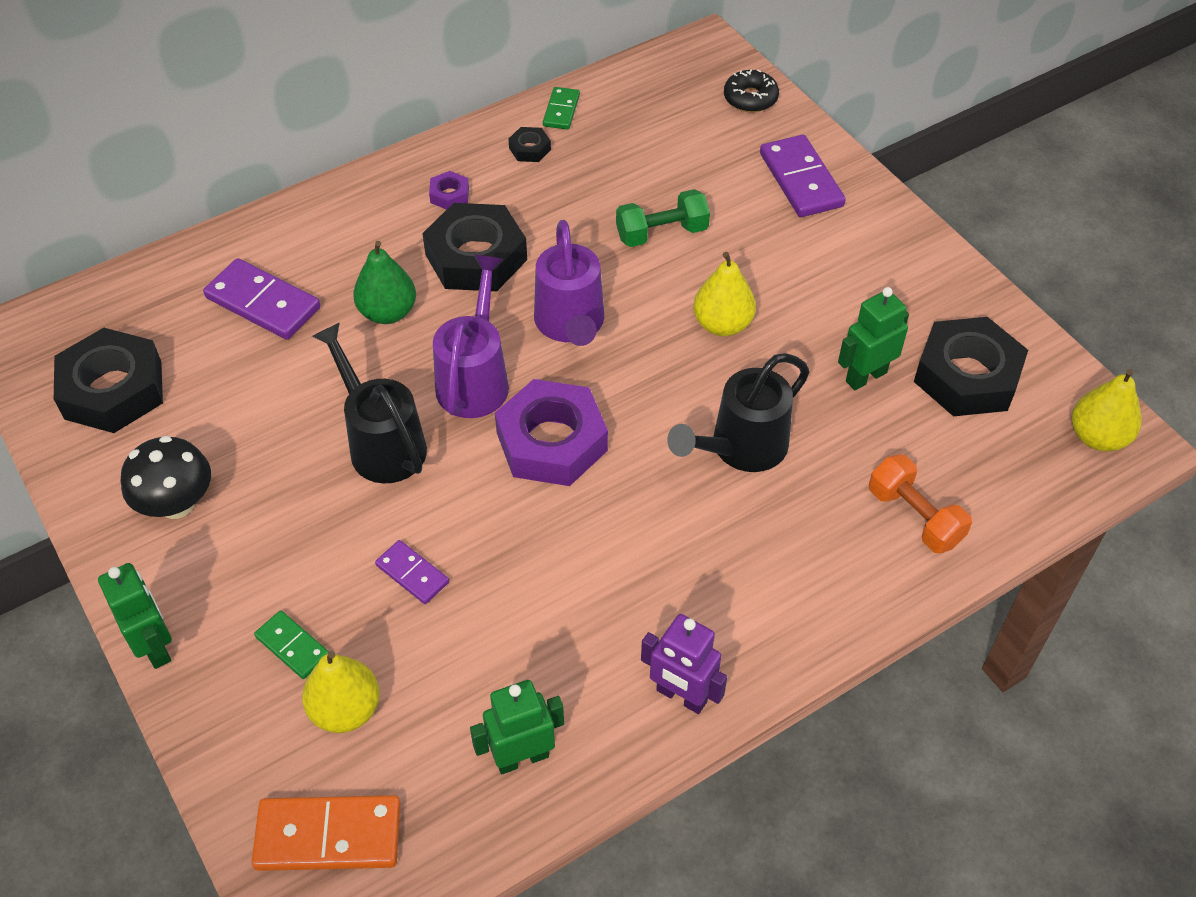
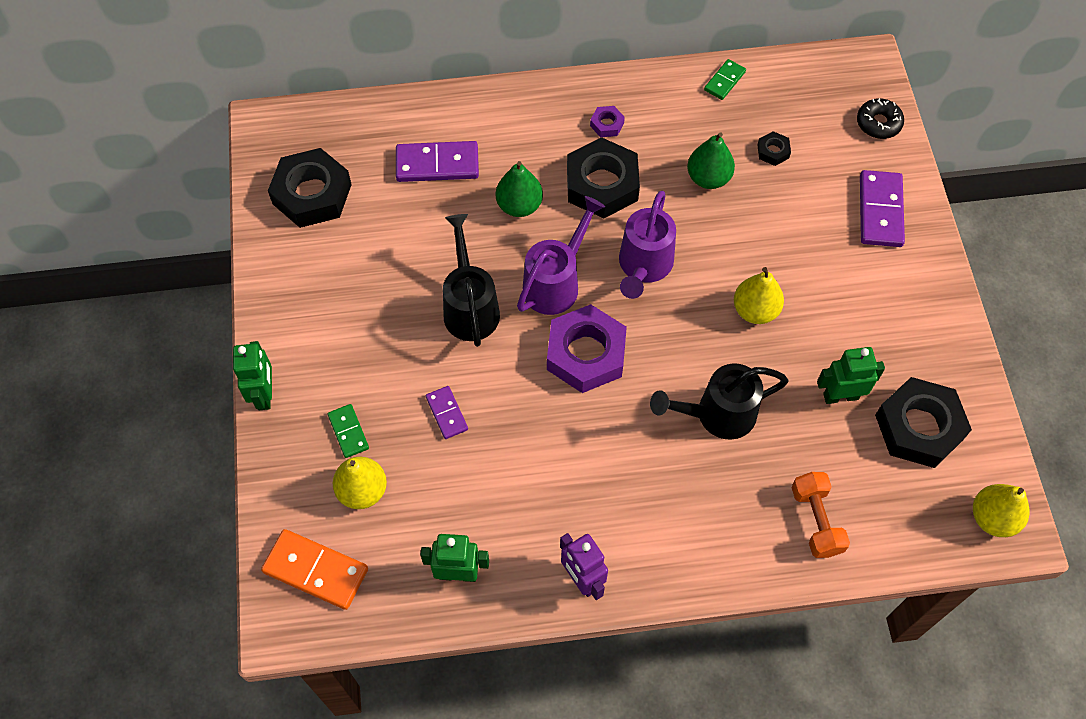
camera: 25 degrees right, 10 degrees up
black mushroom [121,436,211,519] -> none
purple domino [203,258,320,340] -> purple domino turned 60 degrees counterclockwise [396,141,479,182]
black nut [509,127,551,162] -> black nut moved to [757,131,791,166]
green dumbbell [616,189,710,247] -> none
none -> green pear [687,132,735,189]

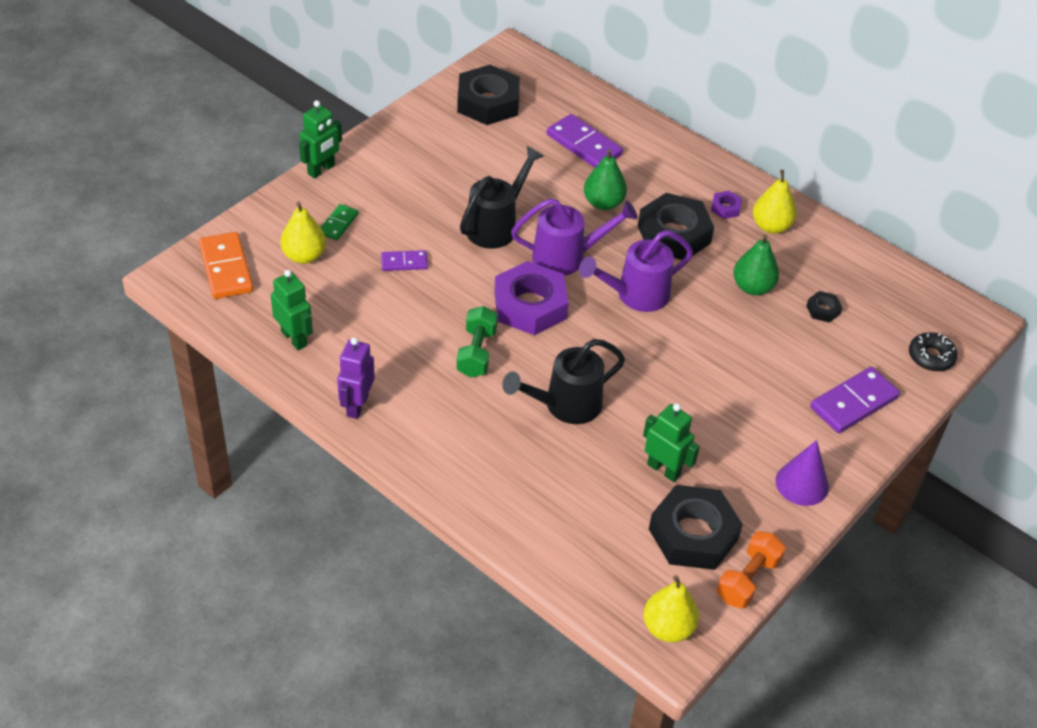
camera: 45 degrees right, 15 degrees down
purple domino [426,386,468,439] -> purple domino turned 60 degrees clockwise [381,250,428,271]
black watering can [650,363,789,440] -> black watering can turned 60 degrees counterclockwise [502,339,625,424]
green domino [704,59,746,100] -> none
yellow pear [734,267,784,324] -> yellow pear moved to [753,170,797,234]
orange dumbbell [792,472,850,558] -> orange dumbbell moved to [716,531,786,608]
none -> green dumbbell [456,306,498,377]
none -> purple cone [776,440,829,506]

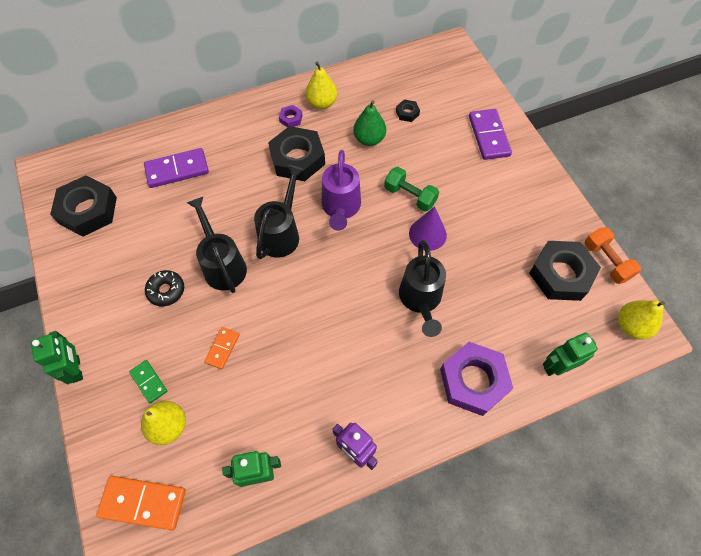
camera: 60 degrees left, 15 degrees up
purple domino [381,250,428,271] -> orange domino [204,327,240,369]
green dumbbell [456,306,498,377] -> green dumbbell moved to [384,167,439,212]
purple nut [494,261,569,335] -> purple nut moved to [440,342,513,416]
purple watering can [511,198,638,276] -> black watering can [254,165,304,259]
green pear [584,149,627,210] -> none
green robot [643,403,700,482] -> green robot moved to [543,332,598,376]
purple cone [776,440,829,506] -> purple cone moved to [409,206,447,251]
black donut [909,332,957,372] -> black donut moved to [145,270,184,306]

